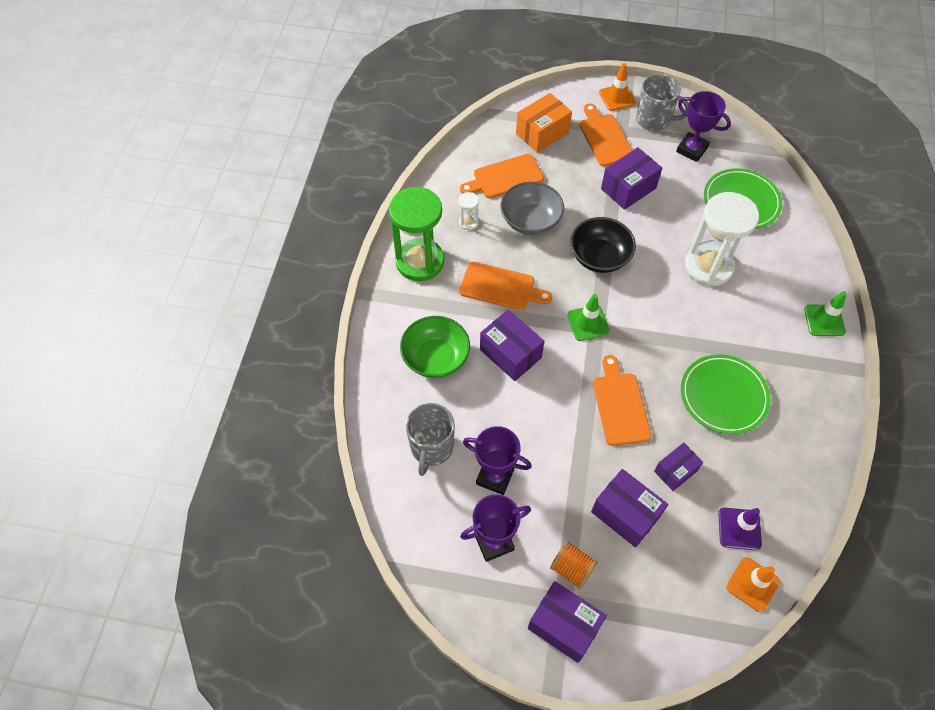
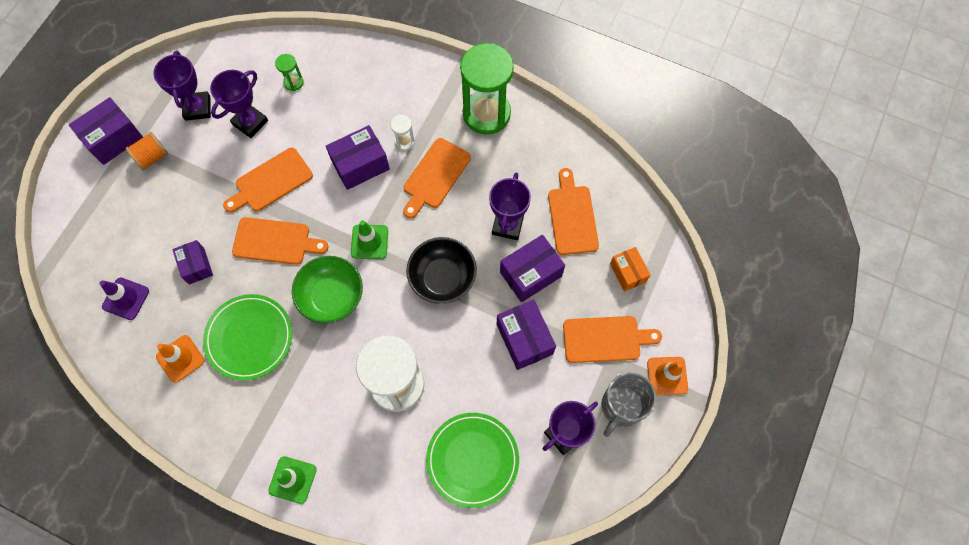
camera: 105 degrees right, 10 degrees up
green bowl [400,316,470,378] -> green bowl moved to [292,256,363,323]
grey mug [406,403,455,476] -> green hourglass [275,54,304,91]
white hourglass [459,192,479,230] -> white hourglass moved to [390,115,415,151]
grey bowl [500,182,564,235] -> purple trophy [489,173,531,240]
orange box [516,93,572,153] -> orange box [610,247,651,291], size x0.65
purple box [591,469,668,548] -> purple box moved to [500,235,565,302]
orange traffic cone [726,557,780,612] -> orange traffic cone moved to [156,335,205,383]
none -> orange cutting board [223,148,313,213]

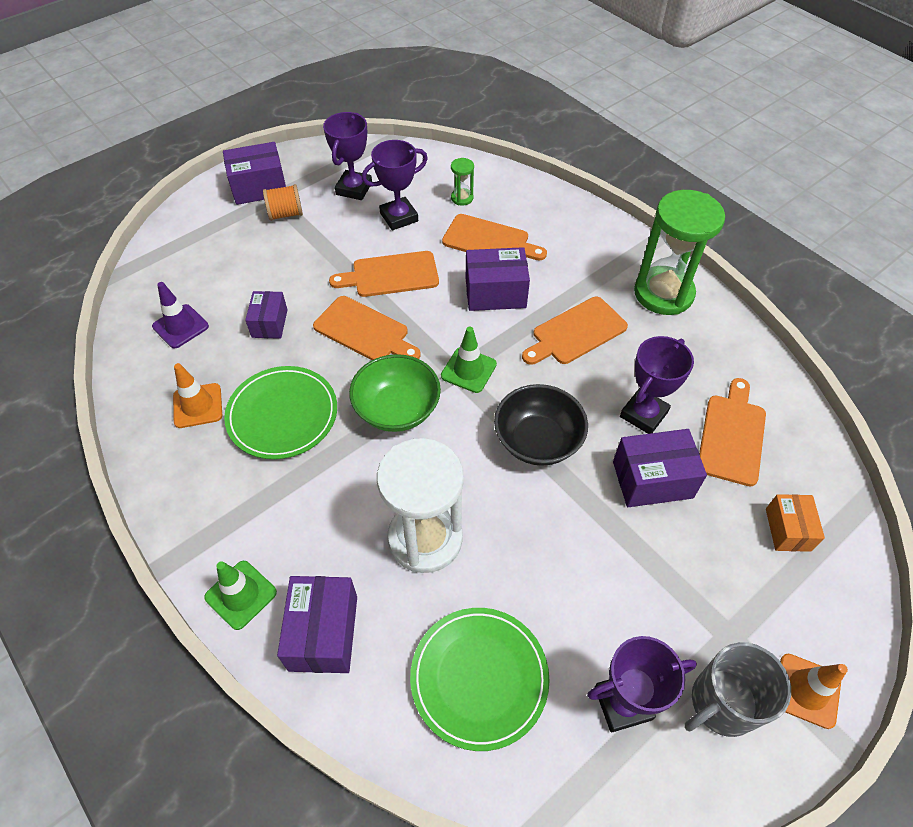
camera: 25 degrees right, 15 degrees down
white hourglass [390,115,415,151] -> none
purple box [497,300,556,370] -> purple box moved to [277,576,357,673]
orange cutting board [563,316,662,363] -> orange cutting board moved to [442,214,547,261]

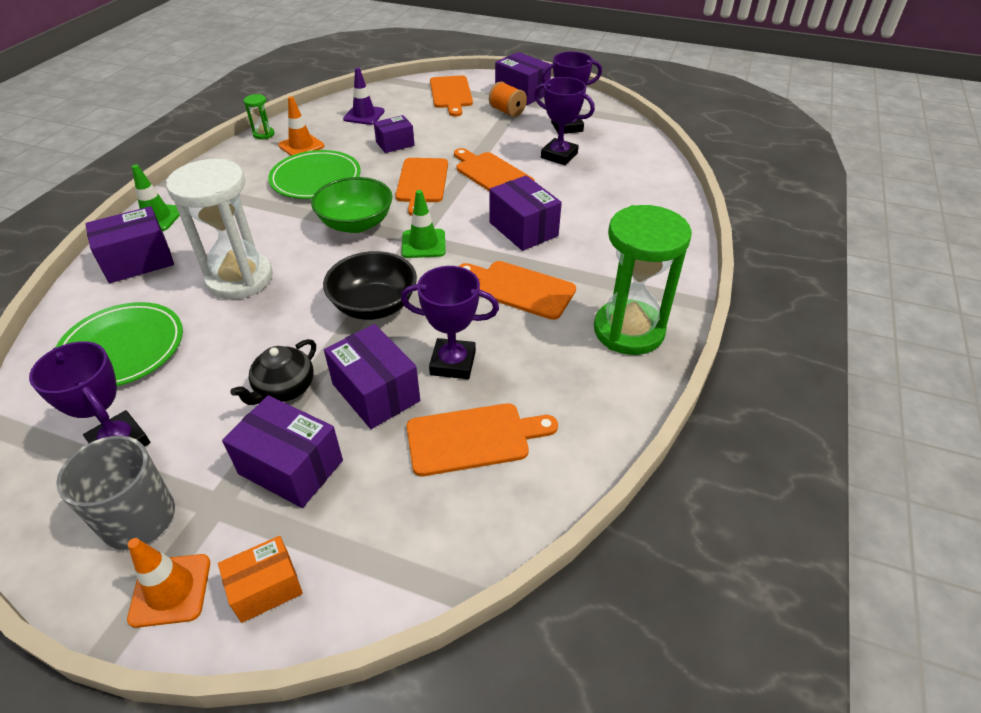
camera: 60 degrees right, 10 degrees down
orange cutting board [442,214,547,261] -> orange cutting board moved to [430,76,473,117]
green hourglass [451,158,474,206] -> green hourglass moved to [244,94,274,139]
orange box [766,494,825,552] -> orange box moved to [218,536,303,623]
none -> purple box [222,395,343,508]
none -> black teapot [230,339,316,405]

